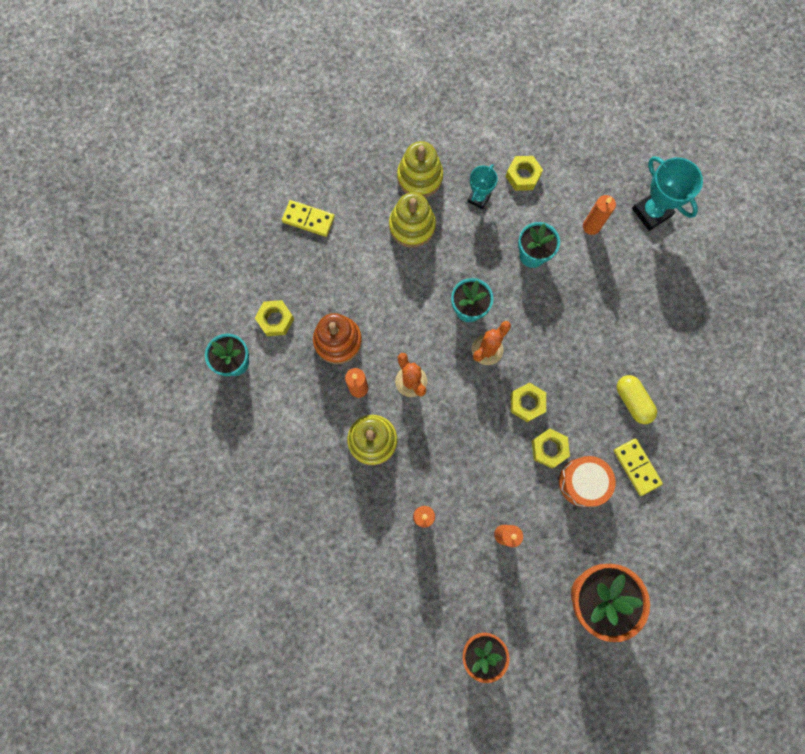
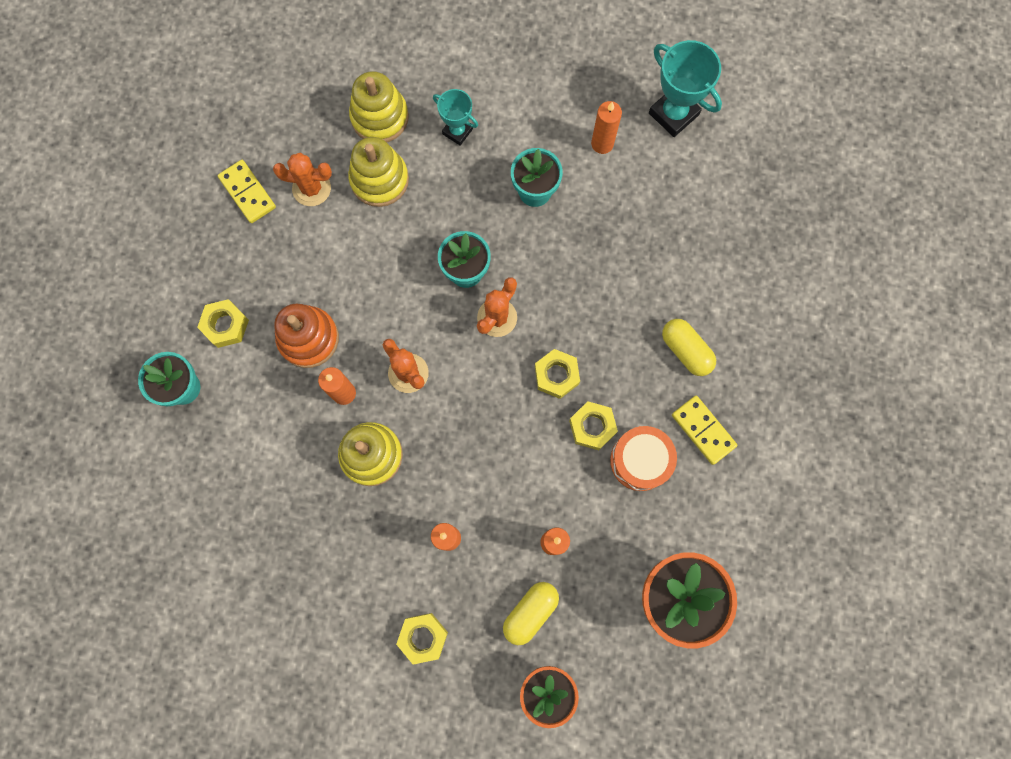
camera: 10 degrees left, 0 degrees up
yellow domino [282,200,335,237] -> yellow domino turned 45 degrees clockwise [218,160,276,223]
turquoise trophy [467,164,498,209] -> turquoise trophy turned 75 degrees counterclockwise [433,89,478,146]
yellow nut [505,156,543,191] -> yellow nut moved to [396,613,448,665]
none -> orange cactus [273,153,332,206]
none -> yellow capsule [503,582,559,645]

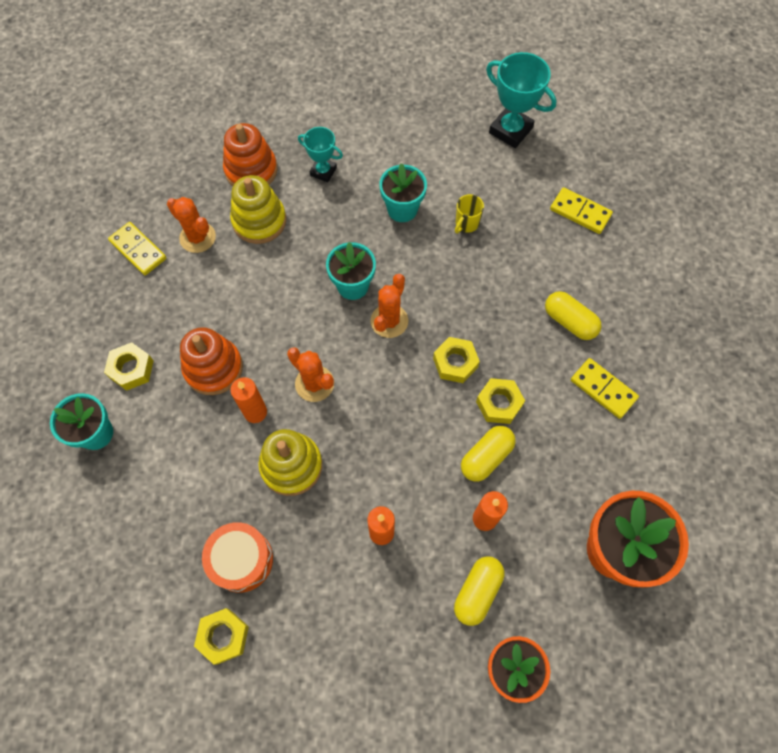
camera: 10 degrees left, 10 degrees down
orange cactus [273,153,332,206] -> orange cactus turned 45 degrees clockwise [167,197,216,253]
yellow stacking toy [349,71,409,142] -> orange stacking toy [223,123,277,186]
yellow nut [396,613,448,665] -> yellow nut moved to [194,608,249,665]
orange candle [591,101,622,154] -> none
orange drum [610,426,677,491] -> orange drum moved to [202,522,273,593]
none -> yellow mug [455,194,484,233]
none -> yellow capsule [461,426,516,482]
none -> yellow domino [550,187,613,234]

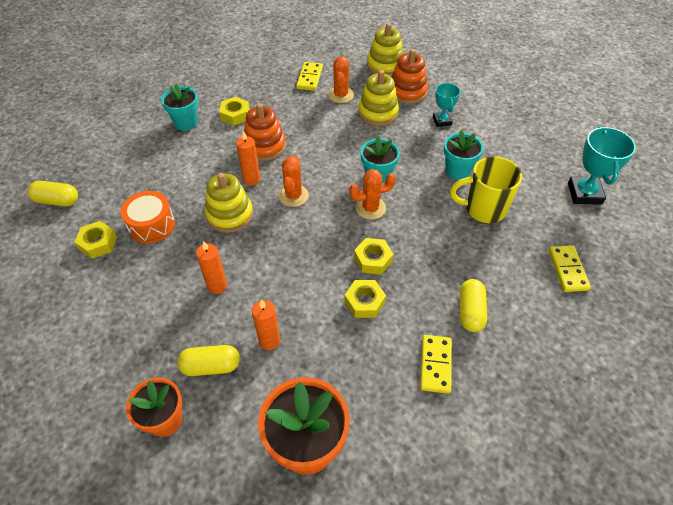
camera: 55 degrees right, 15 degrees down
yellow mug [455,194,484,233] -> yellow mug [450,156,522,223], size x1.99
yellow capsule [461,426,516,482] -> yellow capsule moved to [27,181,78,206]
none -> yellow stacking toy [367,23,404,76]

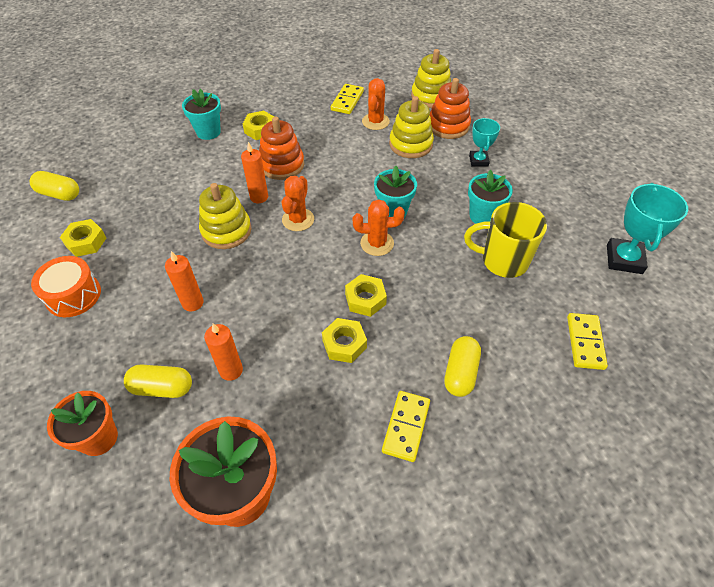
camera: 10 degrees right, 0 degrees up
orange drum [121,191,175,243] -> orange drum moved to [31,256,101,317]

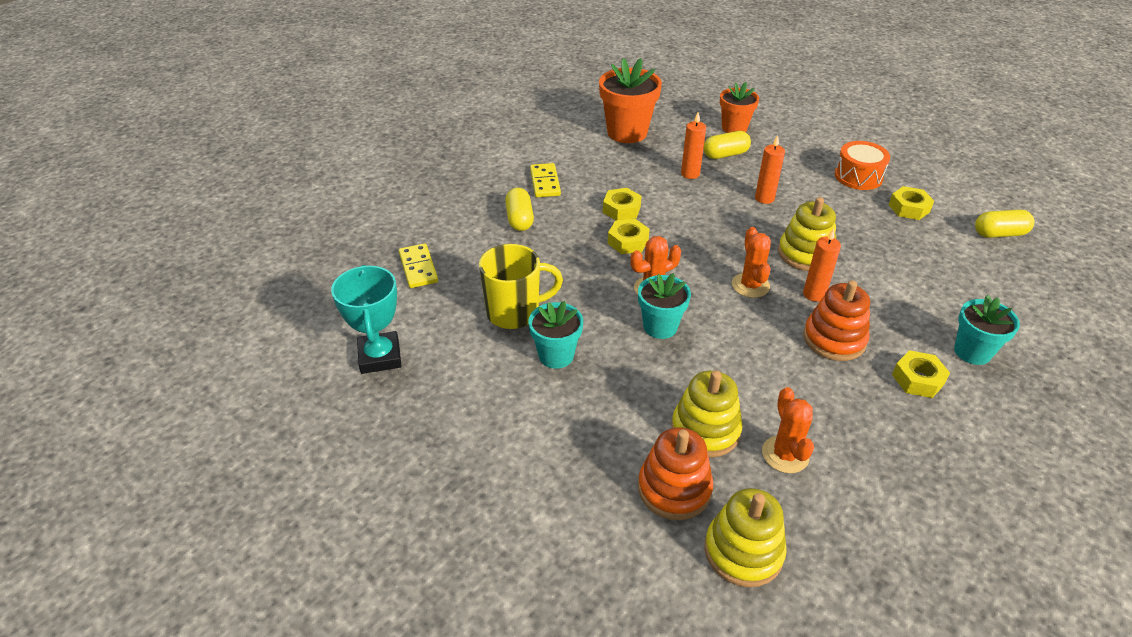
camera: 155 degrees right, 10 degrees down
yellow domino [331,84,364,114] -> none
turquoise trophy [469,118,500,167] -> none

